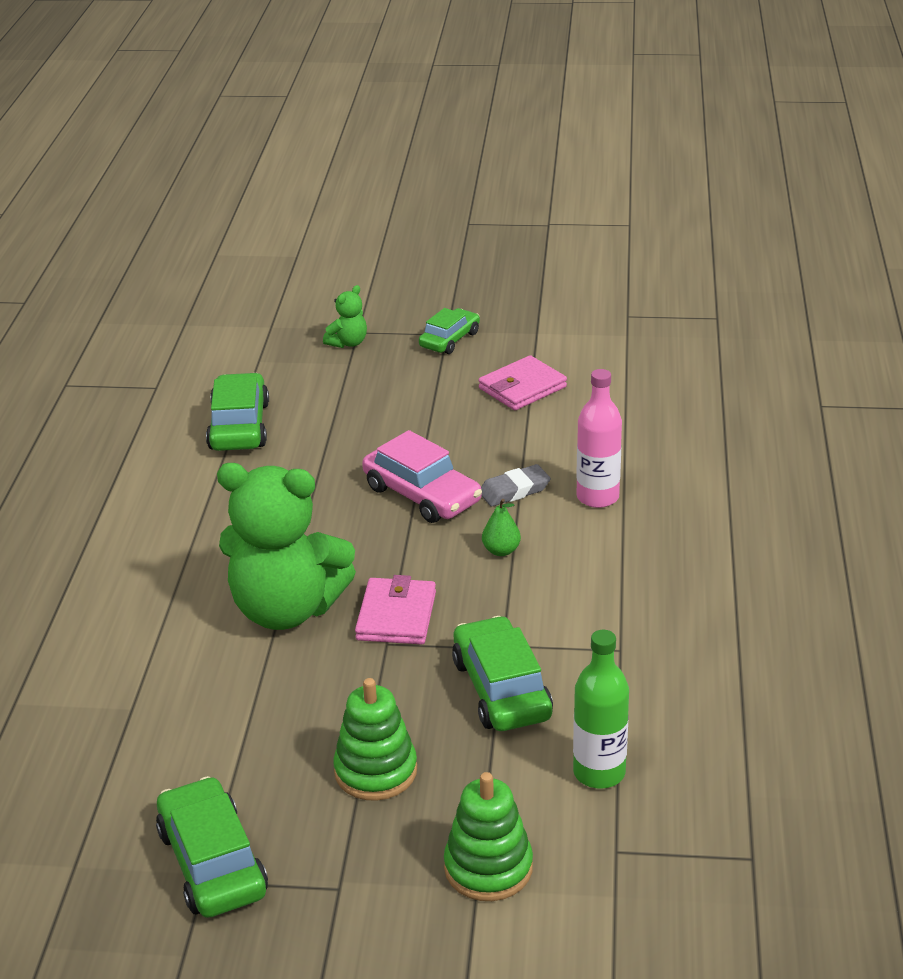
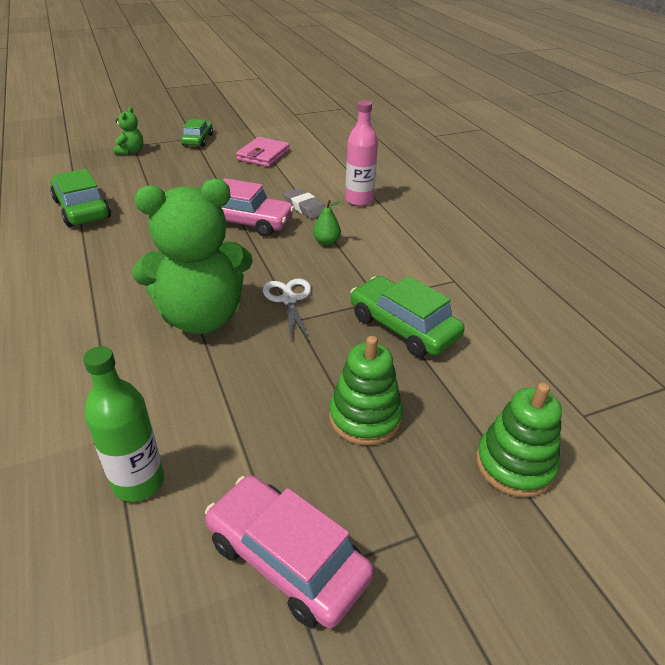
camera: 30 degrees left, 5 degrees up
green car [156,776,268,918] -> pink car [205,475,374,629]
pink wallet [355,575,436,645] -> white scissors [263,278,311,341]
grey eraser [481,464,551,506] -> grey eraser turned 75 degrees counterclockwise [284,188,325,219]
green bottle [573,630,629,789] -> green bottle moved to [83,346,164,502]

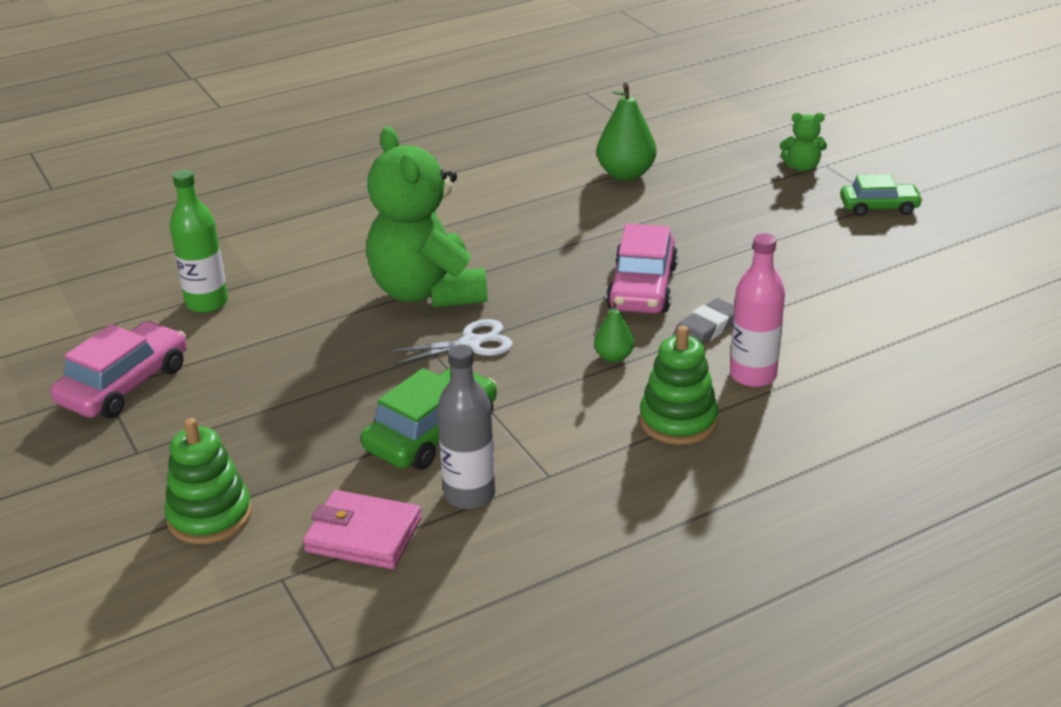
camera: 85 degrees right, 5 degrees down
green car [50,169,111,227] -> green pear [597,83,656,181]
pink wallet [236,137,290,167] -> pink wallet moved to [303,490,422,569]
green stacking toy [329,336,403,446] -> green stacking toy moved to [639,325,718,445]
none -> grey bottle [437,345,495,509]

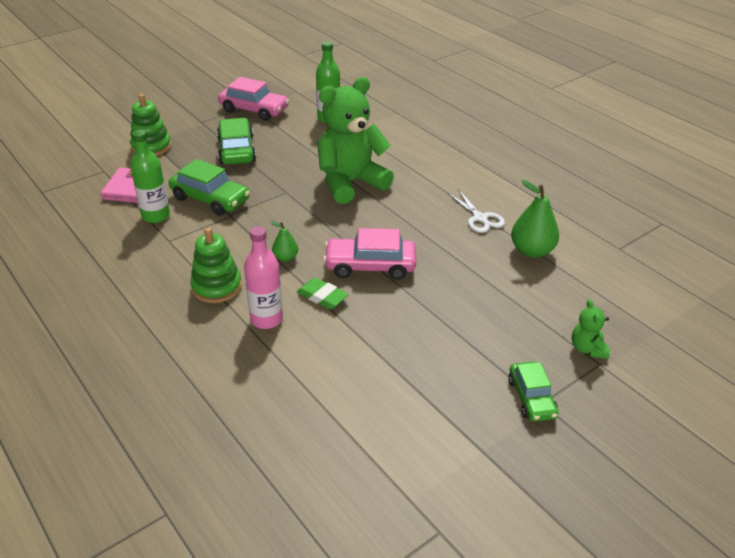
camera: 80 degrees right, 5 degrees up
white scissors [389,319,513,365] -> white scissors moved to [448,189,505,233]
grey bottle [437,345,495,509] -> green bottle [131,130,170,223]
grey eraser [673,298,735,344] -> green eraser [297,277,349,309]
none -> green car [217,118,256,165]

